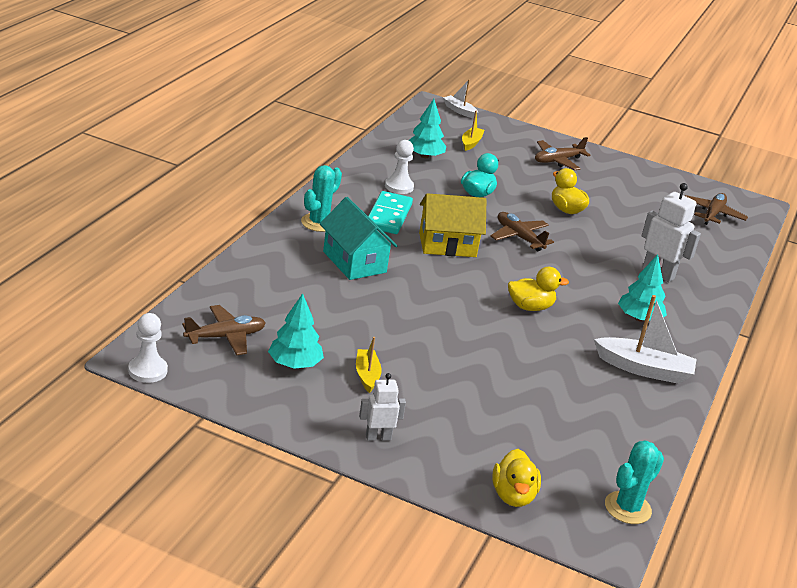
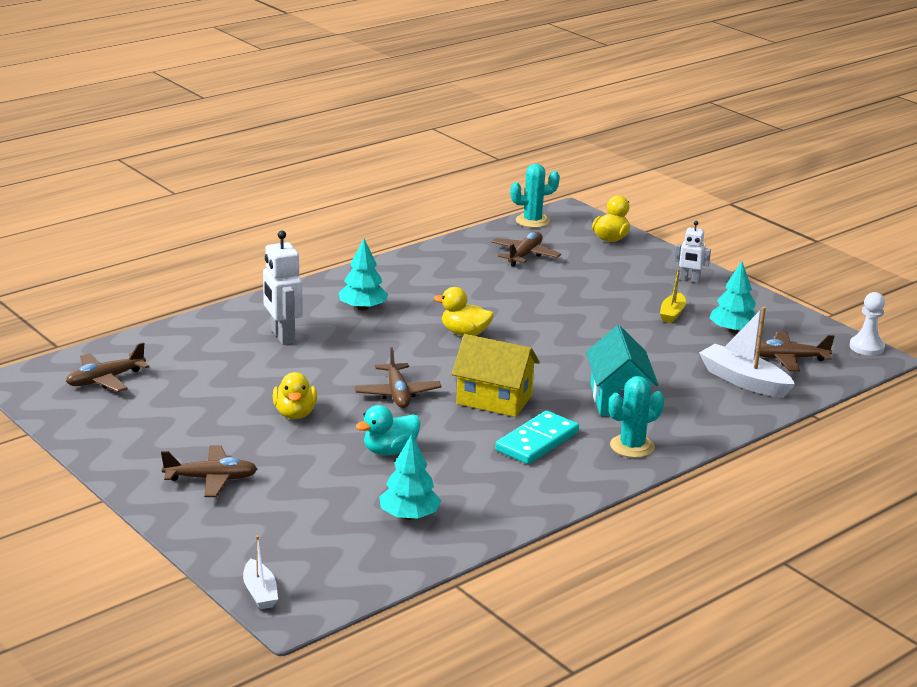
camera: 150 degrees left, 5 degrees down
white pawn [385,140,414,194] -> none
yellow boat [462,111,485,151] -> none
white boat [594,295,696,384] -> white boat moved to [699,306,795,398]
none -> brown plane [491,232,561,266]

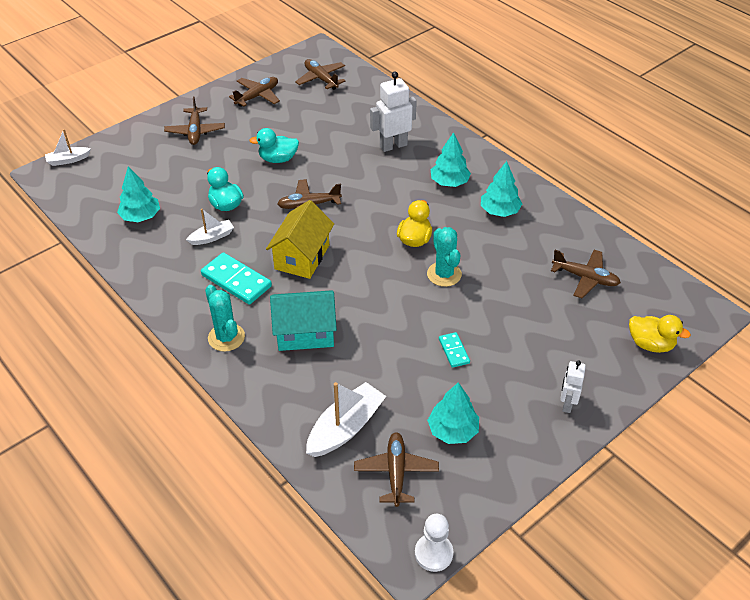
camera: 90 degrees right, 20 degrees up
yellow duck [273,372,317,419] -> turquoise duck [249,128,299,163]
turquoise cactus [510,164,560,228] -> turquoise cactus moved to [427,227,462,287]
yellow boat [660,269,686,323] -> none
none -> white boat [186,209,234,245]
none -> brown plane [229,77,280,107]
none -> turquoise domino [439,332,470,368]
none -> turquoise tree [481,161,522,217]

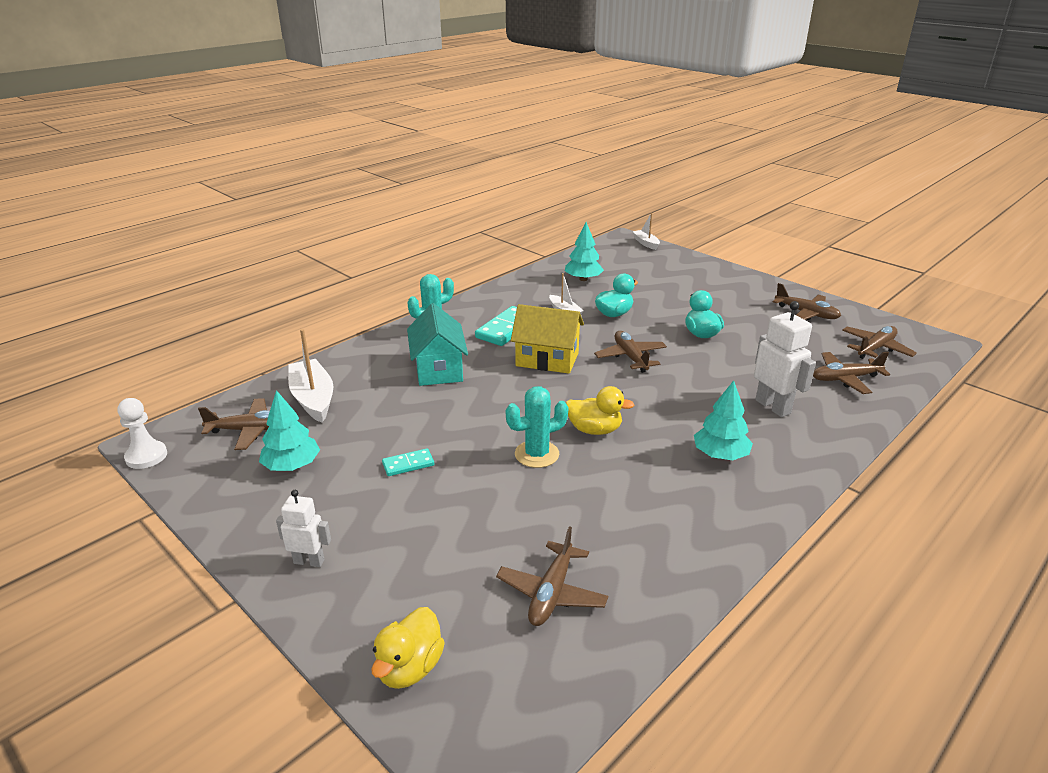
camera: 85 degrees right, 15 degrees down
brown plane [164,97,225,145] -> brown plane moved to [813,352,890,394]
white boat [306,382,386,457] -> white boat turned 150 degrees counterclockwise [288,329,333,423]
turquoise tree [481,161,522,217] -> none

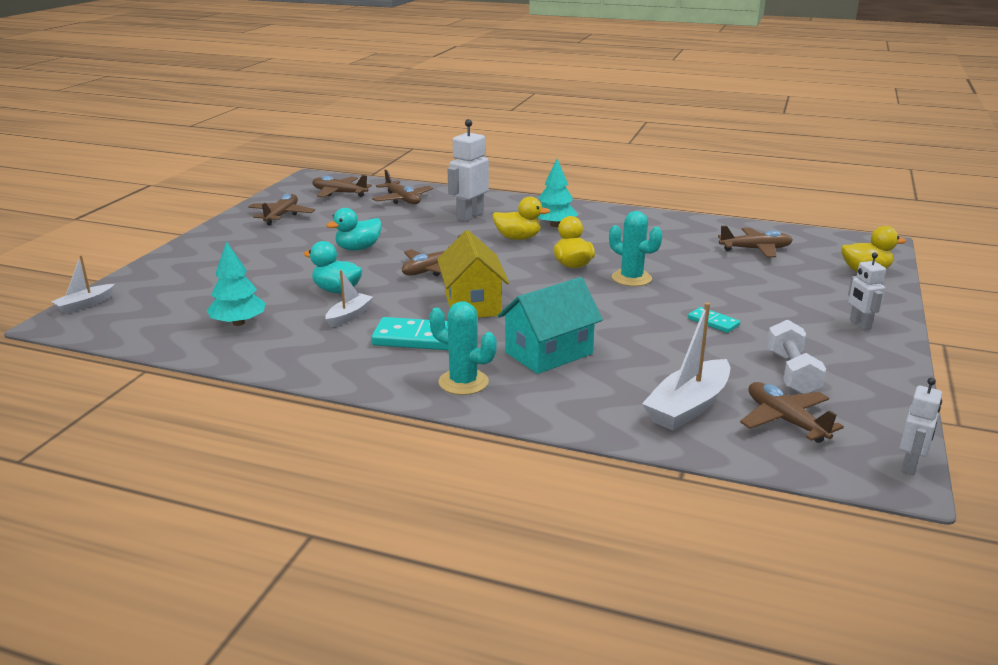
camera: 115 degrees left, 5 degrees down
white pawn [118,398,167,469] -> white robot [900,378,942,475]
turquoise tree [259,390,320,471] -> white dumbbell [767,319,826,394]
none -> yellow duck [492,196,550,240]

